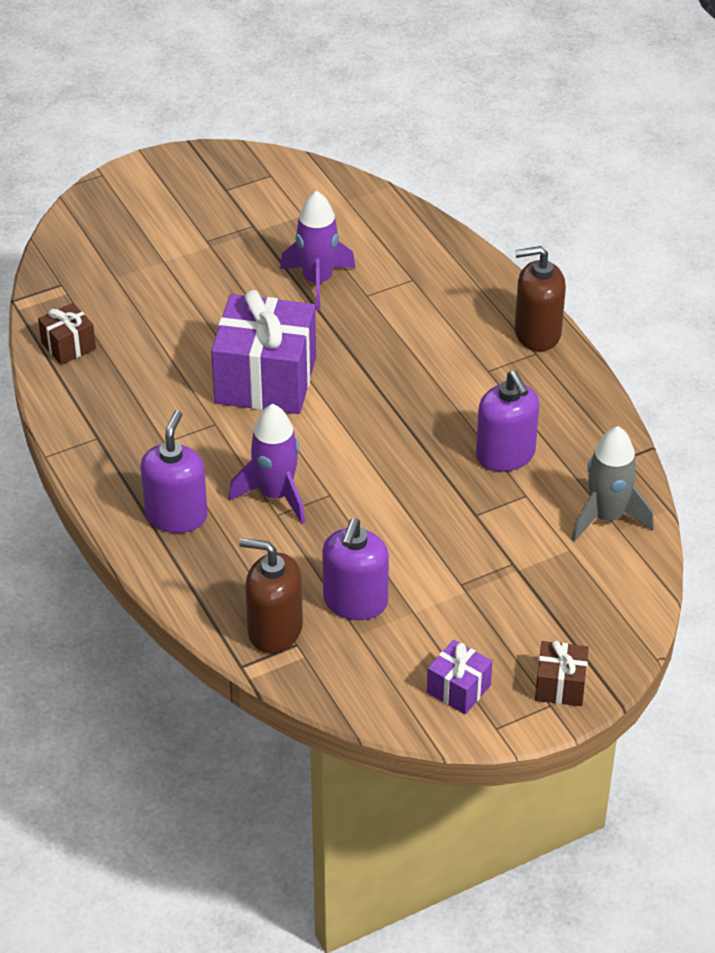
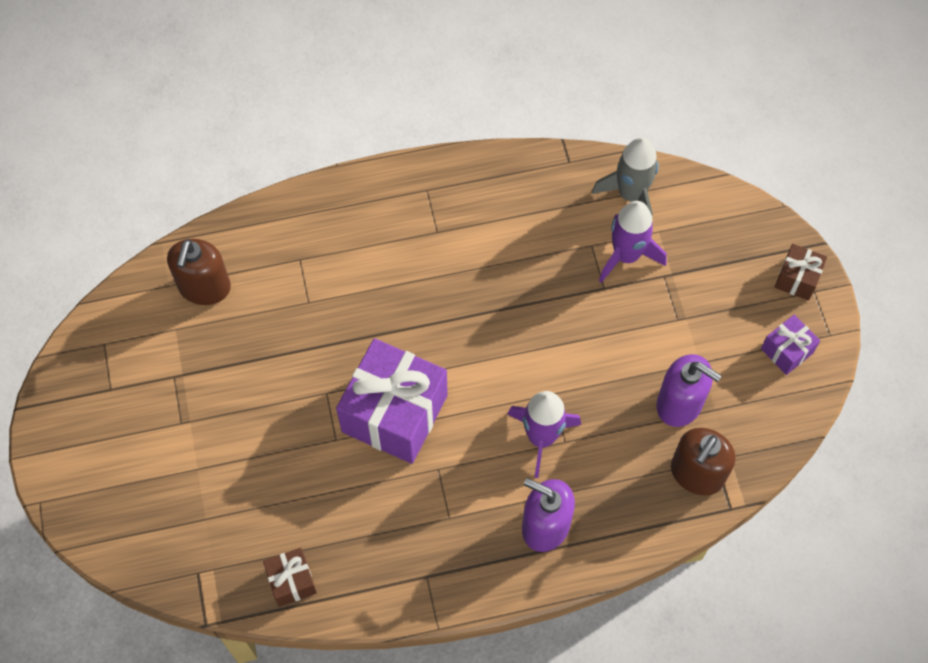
camera: 75 degrees left, 20 degrees up
purple rocket [280,190,356,310] -> purple rocket moved to [599,201,666,283]
purple soap dispenser [476,371,539,472] -> none
brown soap dispenser [515,246,566,351] -> brown soap dispenser moved to [167,239,231,305]

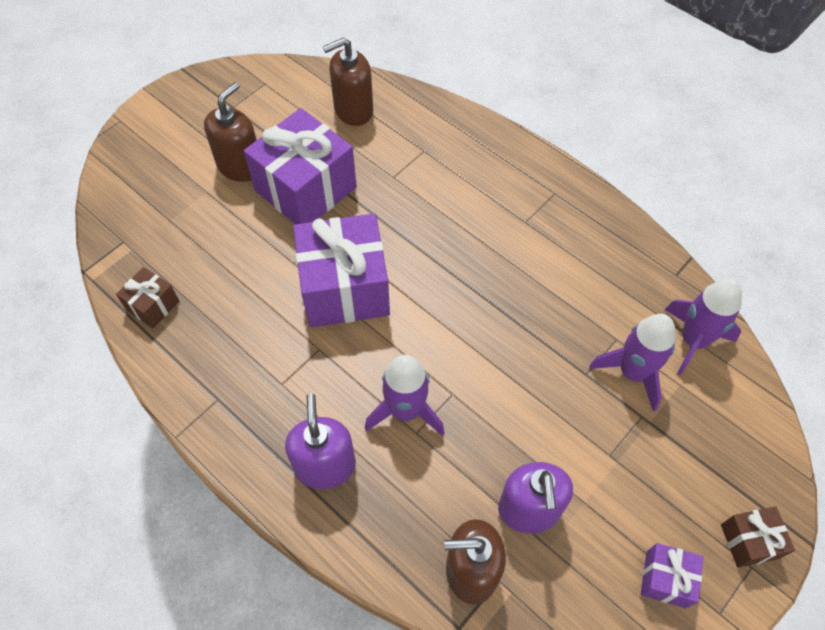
camera: 55 degrees right, 5 degrees down
grey rocket [592,137,659,216] -> purple rocket [665,279,742,375]
none -> brown soap dispenser [204,82,256,182]
none -> purple gift [244,108,357,224]

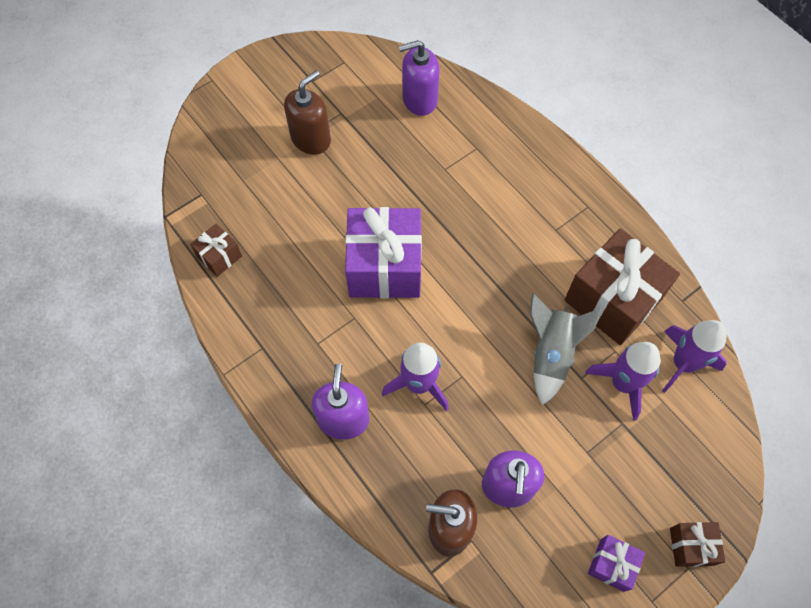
camera: 10 degrees right, 5 degrees up
purple gift [244,108,357,224] -> none
brown soap dispenser [323,38,373,126] -> purple soap dispenser [399,40,440,116]
none -> grey rocket [530,293,602,405]
none -> brown gift [564,228,680,345]

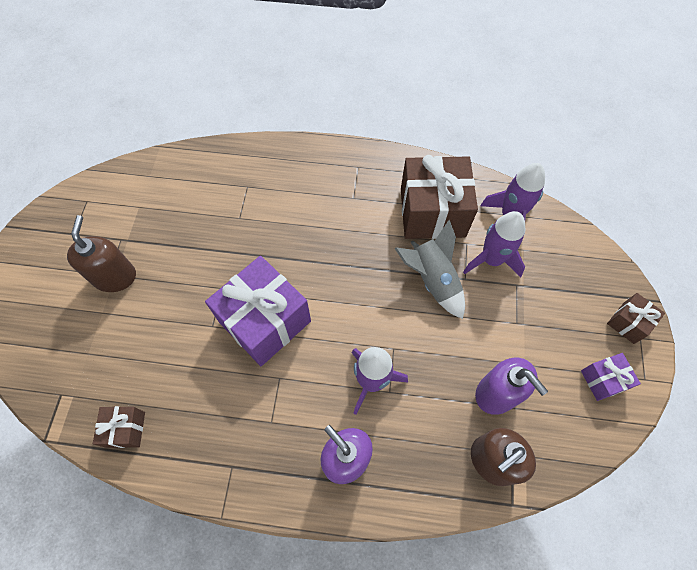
camera: 45 degrees left, 0 degrees up
purple soap dispenser [399,40,440,116] -> none

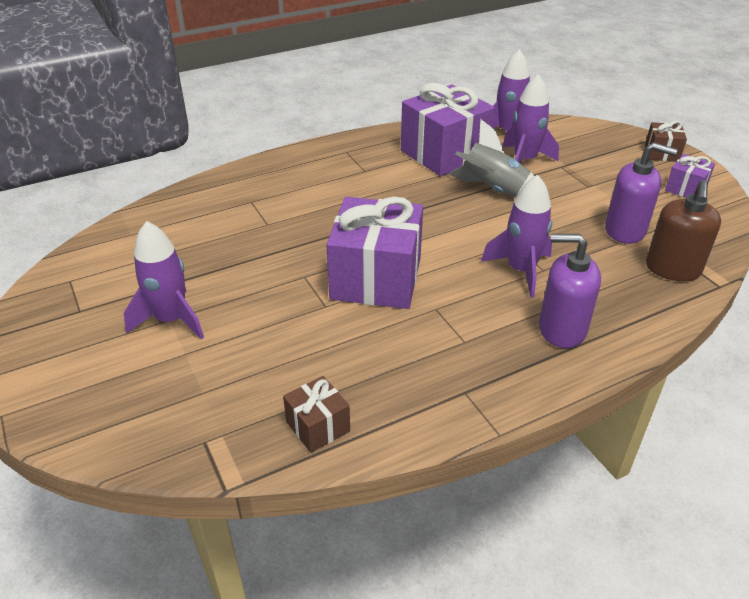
camera: 35 degrees left, 25 degrees down
brown soap dispenser [67,215,136,292] -> purple rocket [124,221,204,339]
brown gift [401,155,478,239] -> purple gift [401,83,495,176]

